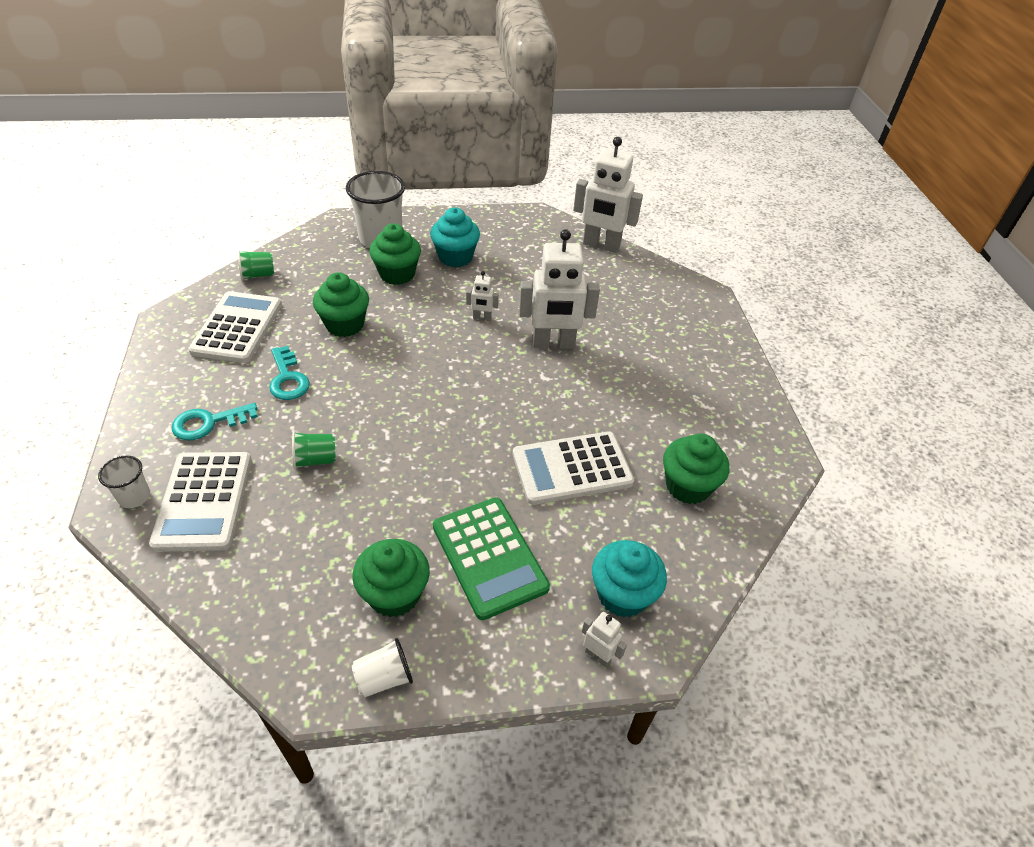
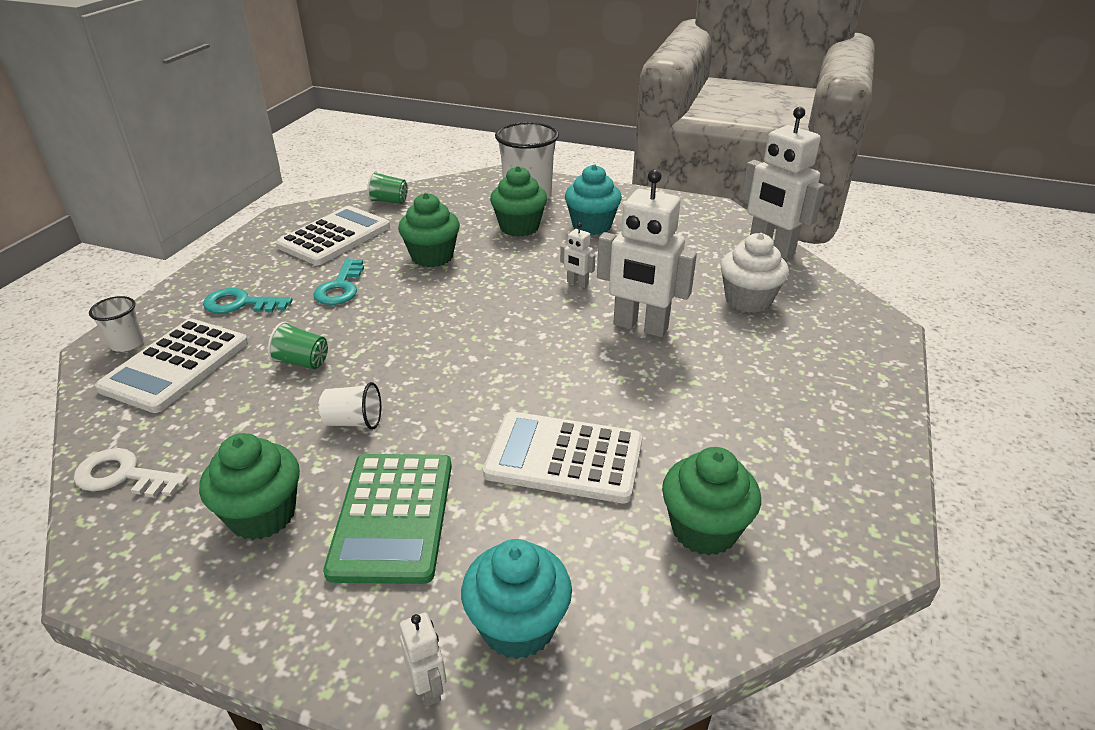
camera: 30 degrees right, 10 degrees down
white cup [352,638,413,697] -> white cup moved to [318,382,381,430]
none -> white key [74,448,188,498]
none -> white cupcake [721,233,789,313]

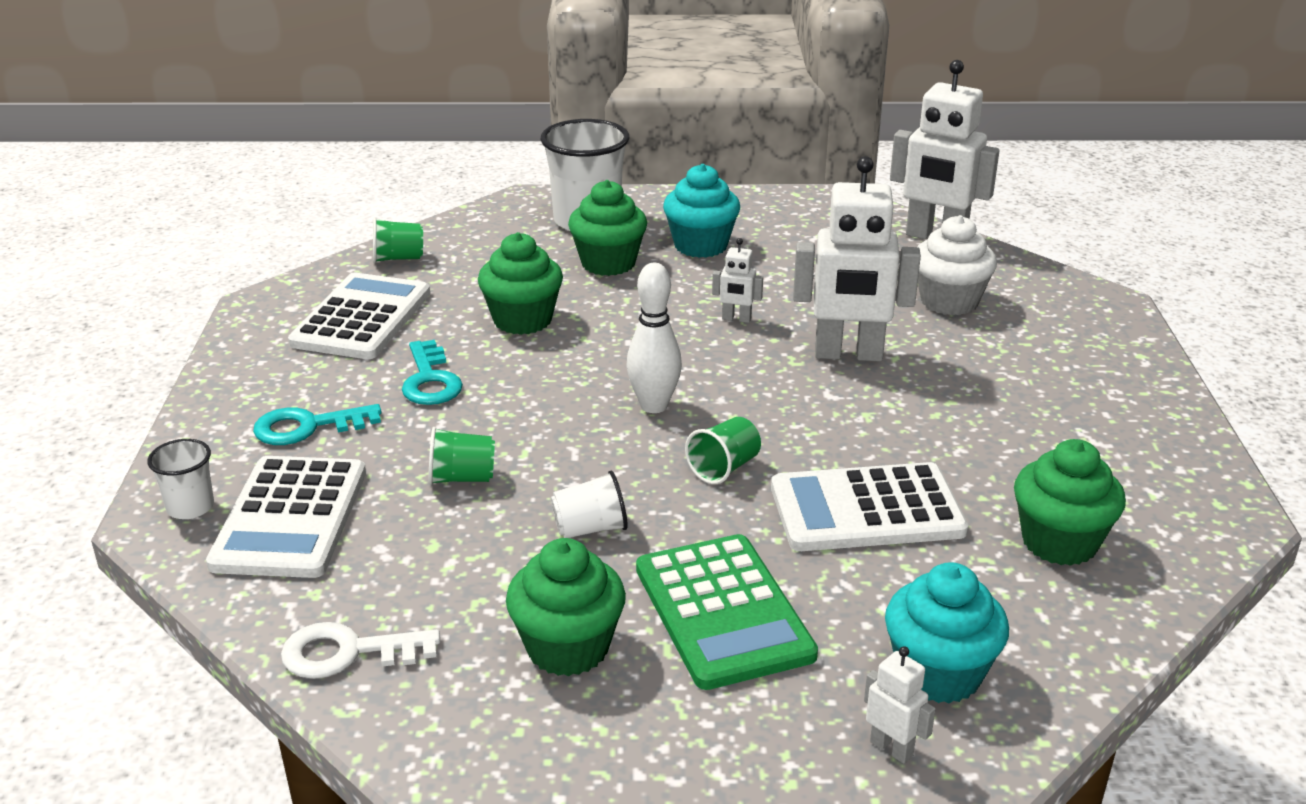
camera: 20 degrees left, 5 degrees down
none -> white bowling pin [627,263,682,413]
none -> green cup [685,417,761,484]

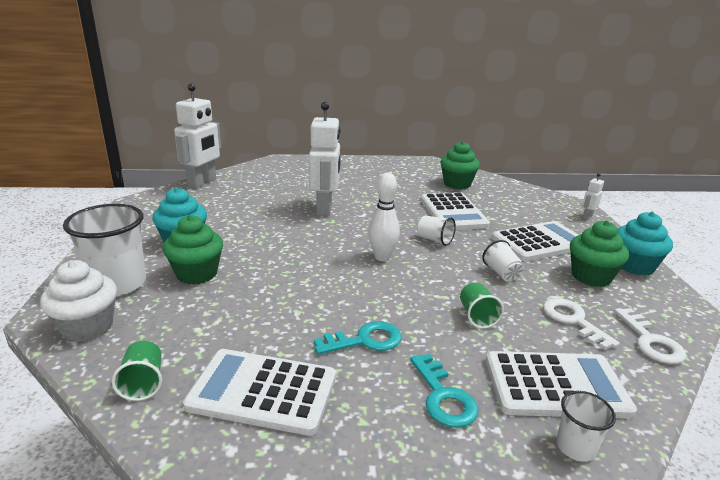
camera: 95 degrees left, 5 degrees down
green cupcake [478,232,563,335] -> none
green calculator [636,534,818,690] -> white calculator [492,221,578,262]
green cup [685,417,761,484] -> white cup [417,215,456,246]
white robot [712,238,763,323] -> none
turquoise cupcake [885,562,1009,703] -> turquoise cupcake moved to [617,212,673,276]
white cupcake [917,215,997,315] -> white cupcake moved to [40,260,117,342]
none -> white key [543,298,620,350]

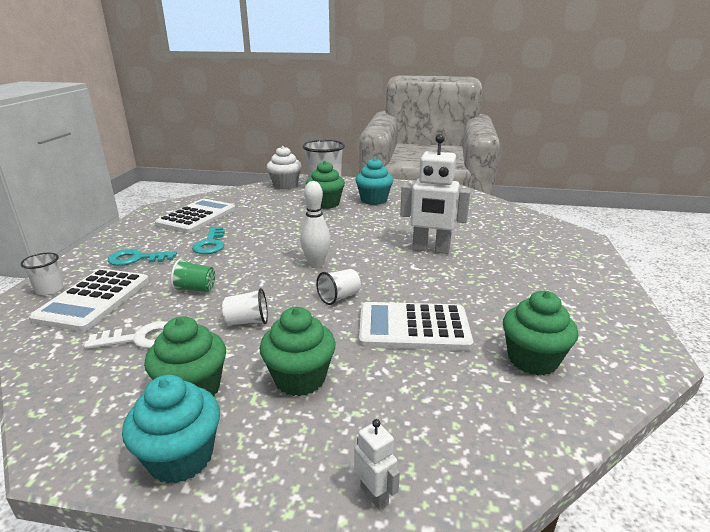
camera: 105 degrees right, 0 degrees up
green cup [112,341,162,401] -> none
white robot [174,83,221,189] -> none
white calculator [492,221,578,262] -> green cupcake [260,307,336,396]
white key [614,308,686,364] -> none

